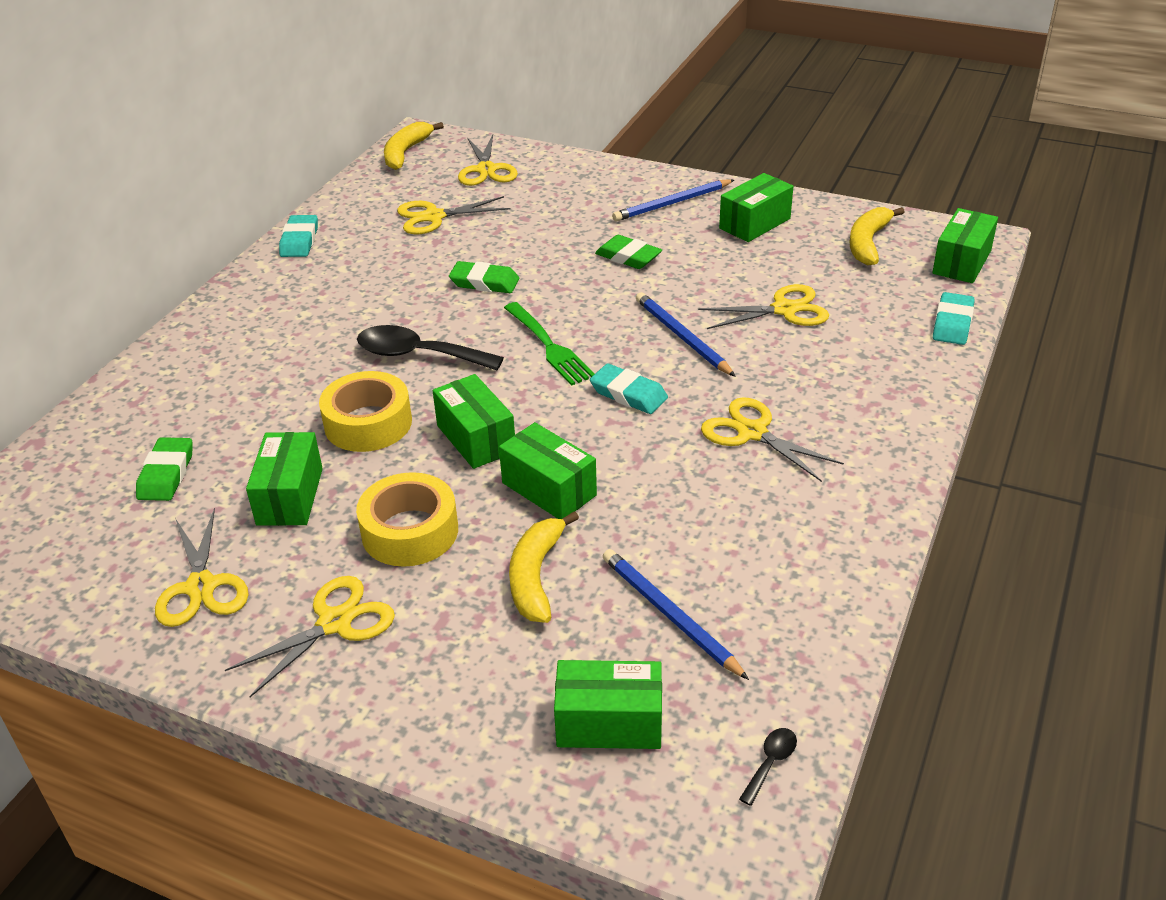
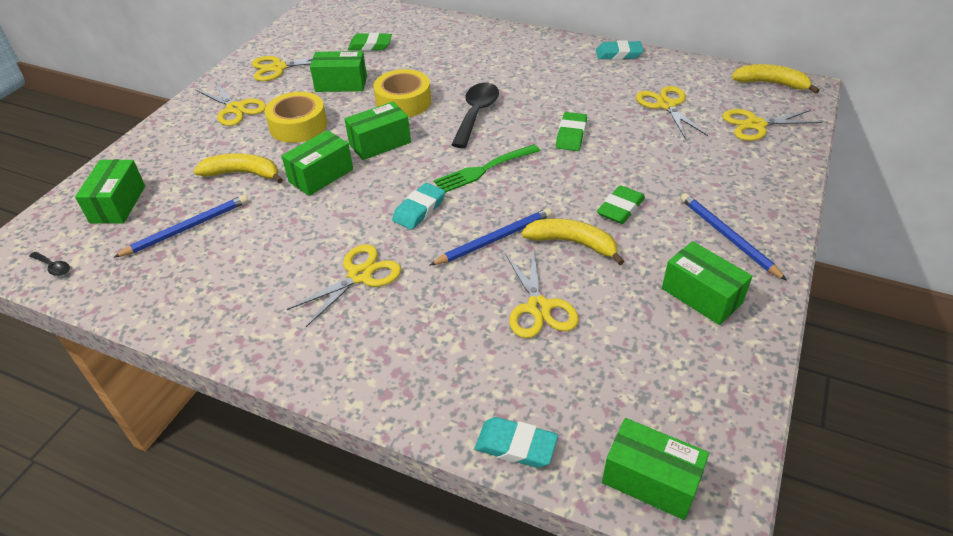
camera: 90 degrees right, 5 degrees up
yellow banana [849,207,905,265] -> yellow banana moved to [522,218,624,265]

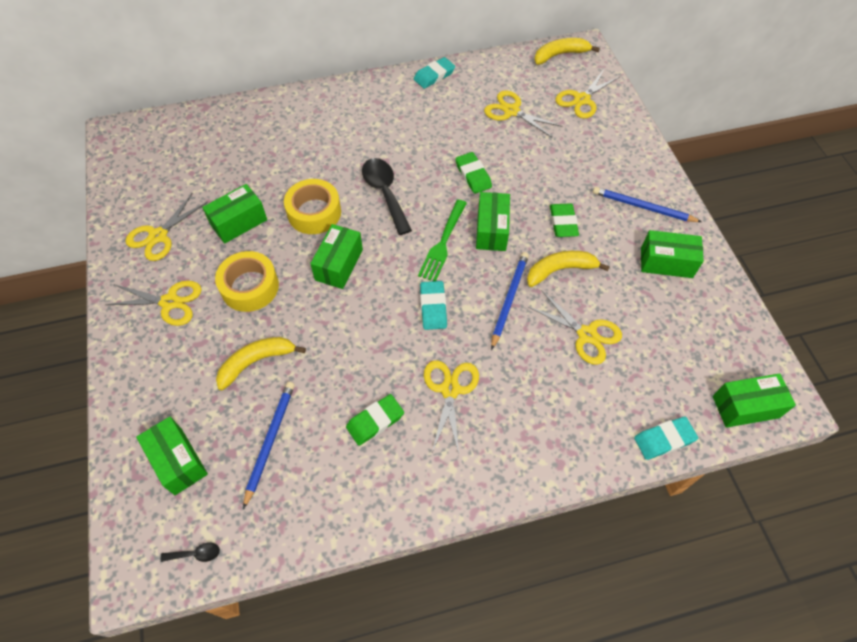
camera: 40 degrees left, 15 degrees up
green box [282,130,353,196] -> green box moved to [476,192,510,251]
green eraser [348,33,392,51] -> green eraser moved to [346,394,404,446]

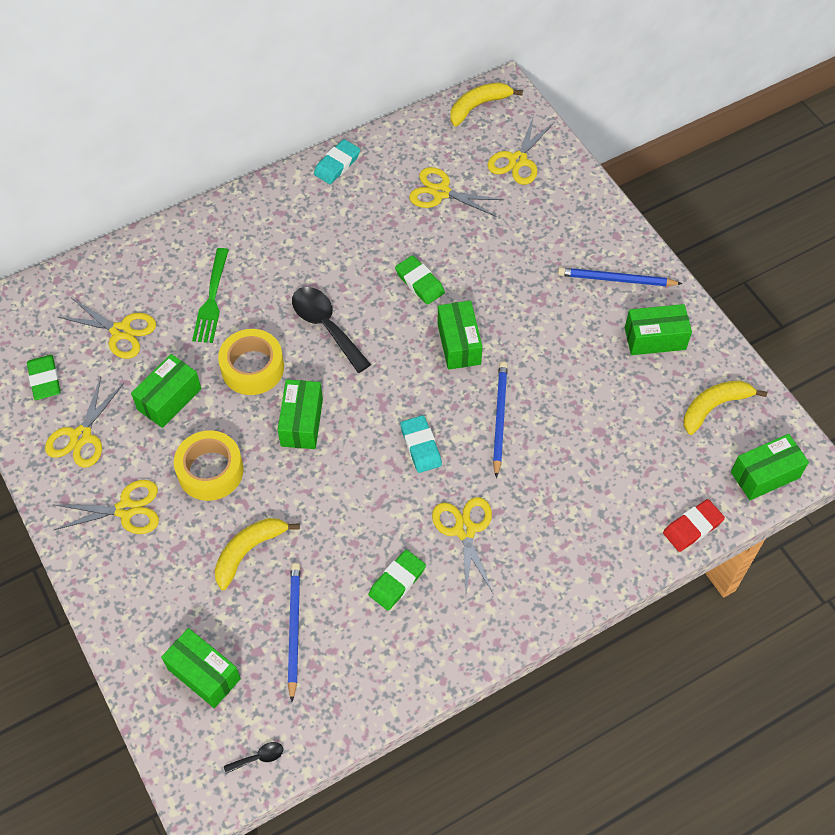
camera: 15 degrees left, 0 degrees up
green fork [418,200,467,281] -> green fork moved to [192,248,229,343]
yellow banana [527,251,610,287] -> yellow banana moved to [684,380,767,435]
yellow scissors [528,291,622,365] -> yellow scissors moved to [58,298,156,359]
green eraser [550,203,579,237] -> green eraser moved to [27,355,61,400]
turquoise eraser [634,416,698,460] -> red eraser [663,499,725,552]

